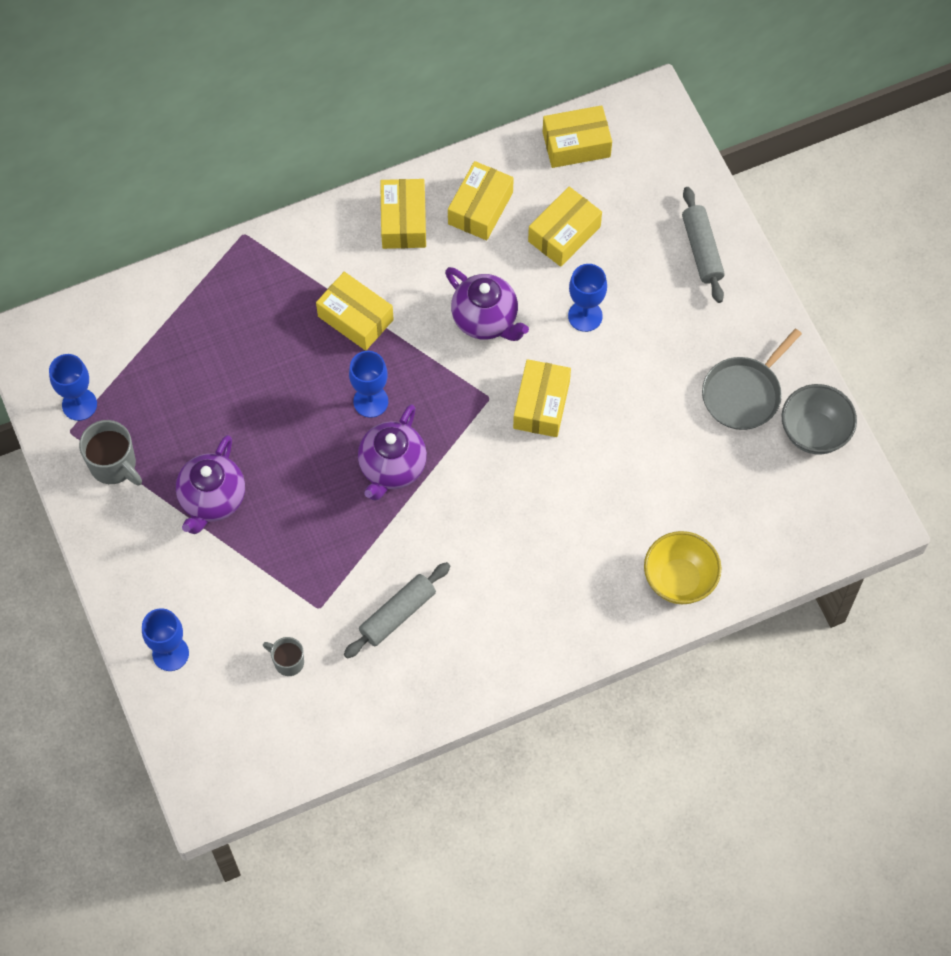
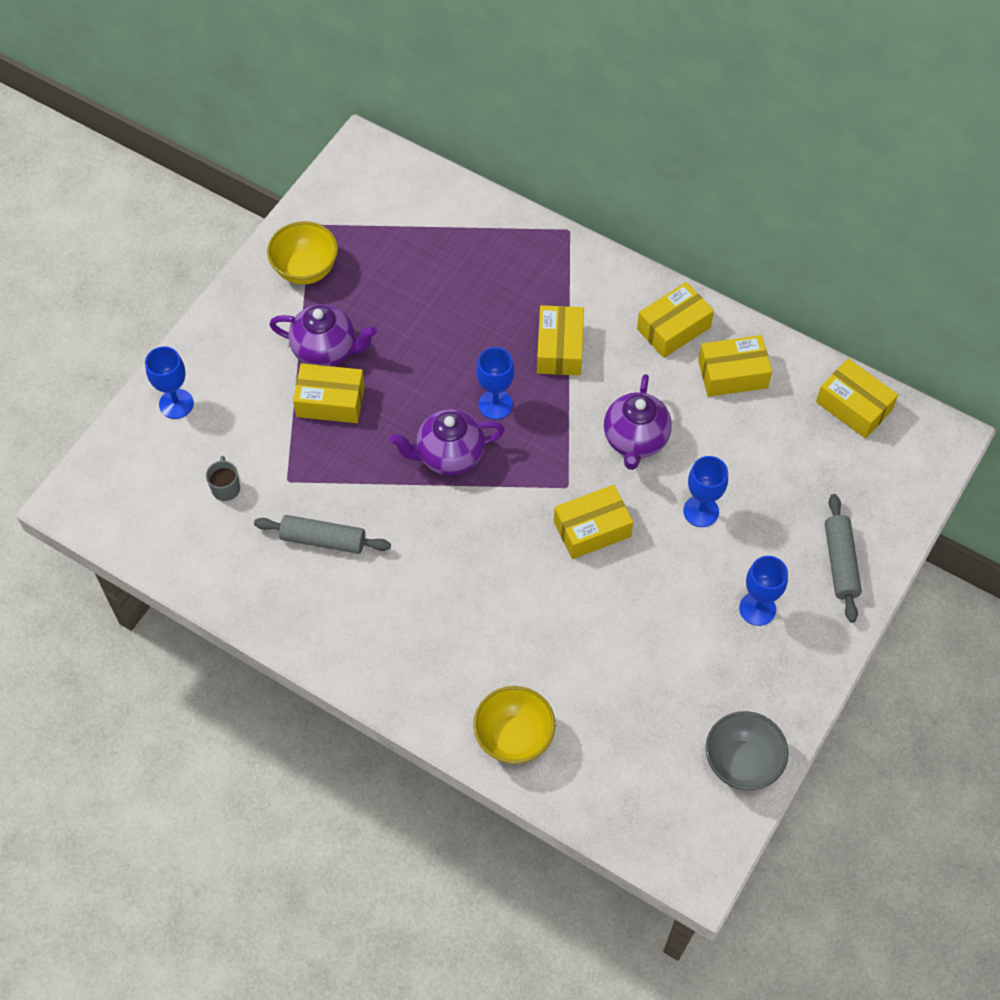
camera: 55 degrees right, 5 degrees down
blue goblet [49,354,97,421] -> blue goblet moved to [739,556,788,626]
grey mug [79,420,142,485] -> yellow bowl [267,221,338,285]
purple teapot [176,435,245,534] -> purple teapot turned 150 degrees counterclockwise [269,304,377,366]
yellow box [528,187,602,267] -> yellow box moved to [293,363,365,423]
grey rolling pin [682,187,725,303] -> grey rolling pin turned 45 degrees counterclockwise [825,494,862,623]
grey pan [702,328,802,430] -> none

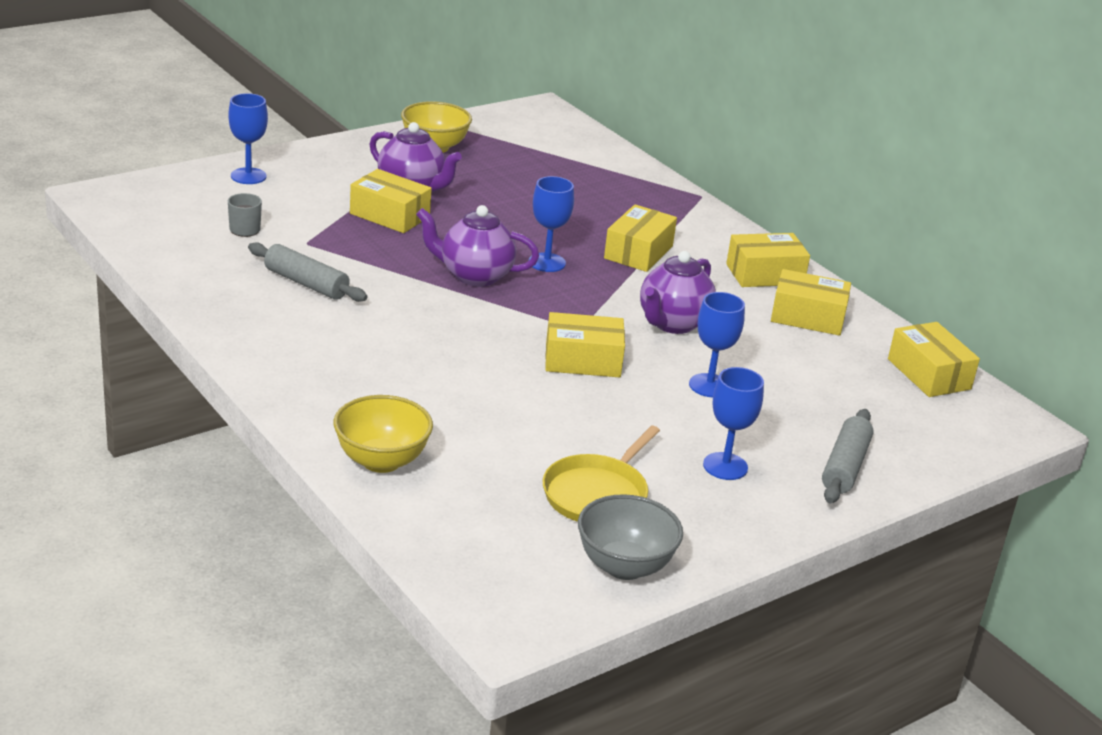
camera: 20 degrees right, 30 degrees down
none -> yellow pan [543,425,660,522]

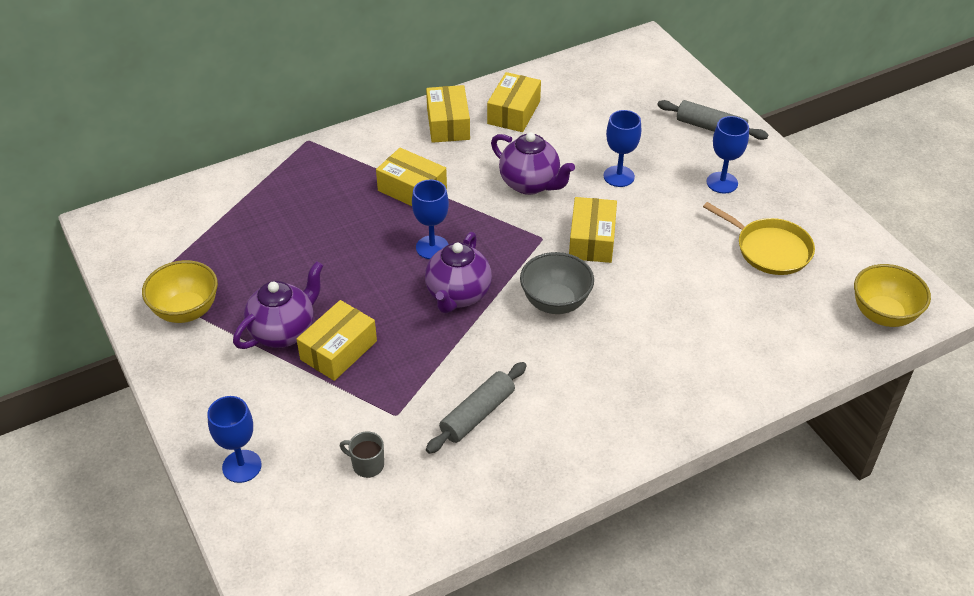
camera: 80 degrees left, 15 degrees up
yellow bowl [334,395,433,473] -> yellow bowl moved to [854,264,931,327]
grey bowl [578,494,683,580] -> grey bowl moved to [520,252,594,314]
yellow box [888,322,980,397] -> none

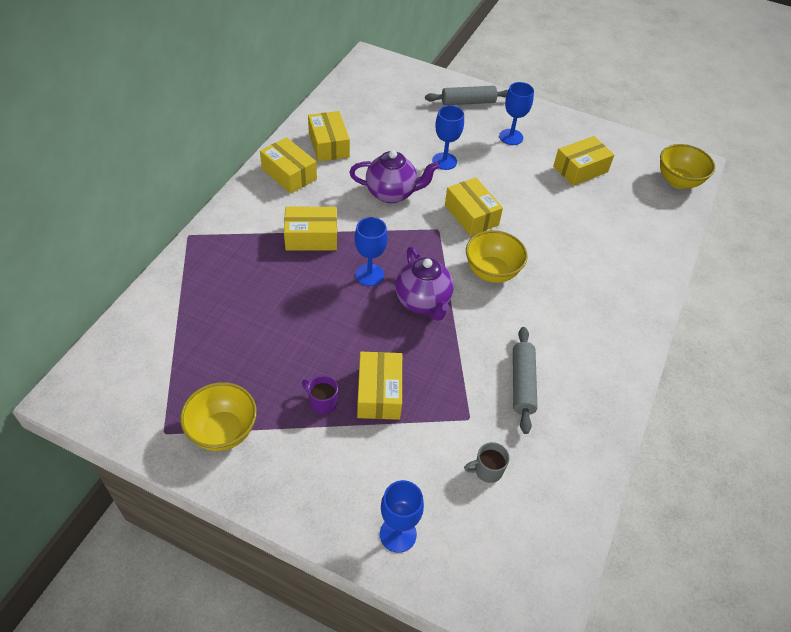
camera: 40 degrees left, 5 degrees up
purple teapot [233,261,324,349] -> purple mug [302,375,338,415]
grey bowl [520,252,594,314] -> yellow bowl [466,230,528,283]
yellow pan [703,202,815,275] -> yellow box [553,136,614,186]

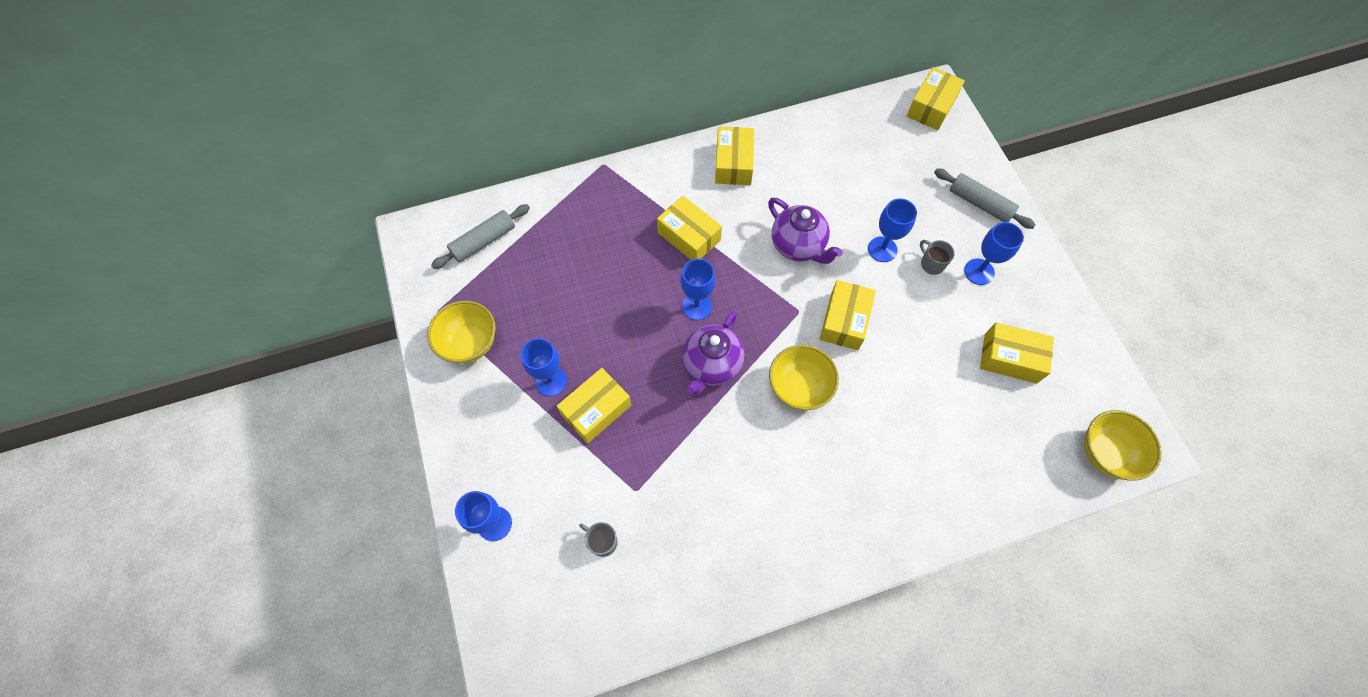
camera: 50 degrees right, 15 degrees up
purple mug [302,375,338,415] -> blue goblet [521,338,567,396]
yellow box [308,111,350,162] -> yellow box moved to [907,67,965,130]
grey rolling pin [513,327,538,434] -> grey rolling pin moved to [431,204,530,269]
none -> grey mug [920,240,955,275]

